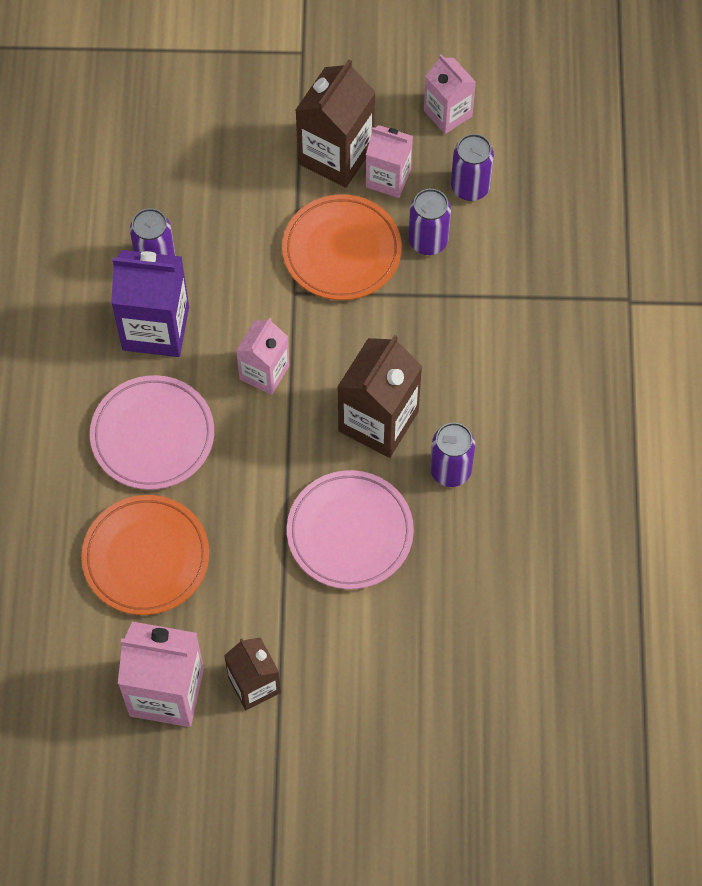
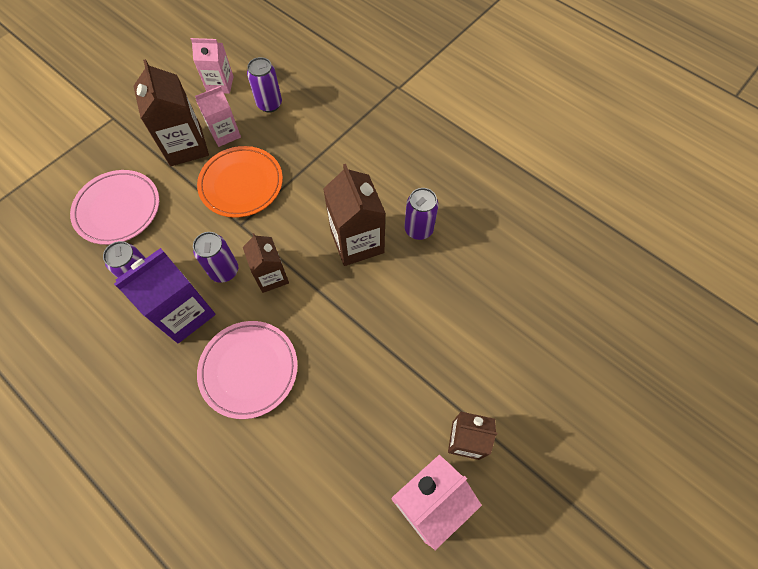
camera: 50 degrees left, 0 degrees up
orange plate [81,495,209,615] -> none
pink carton [236,318,289,395] -> brown carton [243,233,289,293]
pink plate [287,470,414,589] -> pink plate moved to [70,170,159,245]
purple can [409,189,451,255] -> purple can moved to [193,232,238,283]

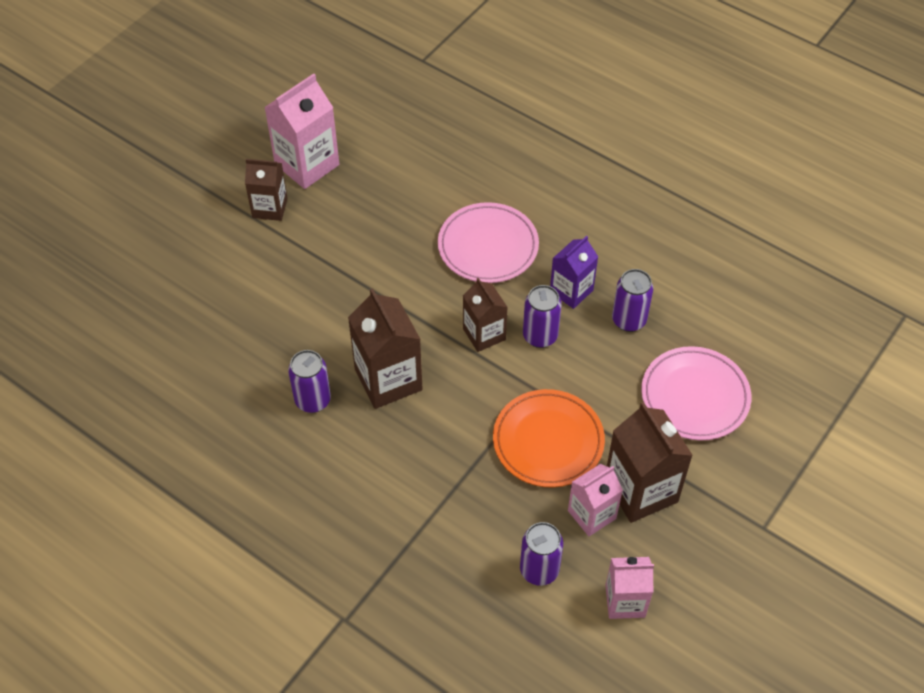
camera: 175 degrees right, 10 degrees down
purple carton [114,248,216,343] -> purple carton [550,236,598,309], size x0.63

